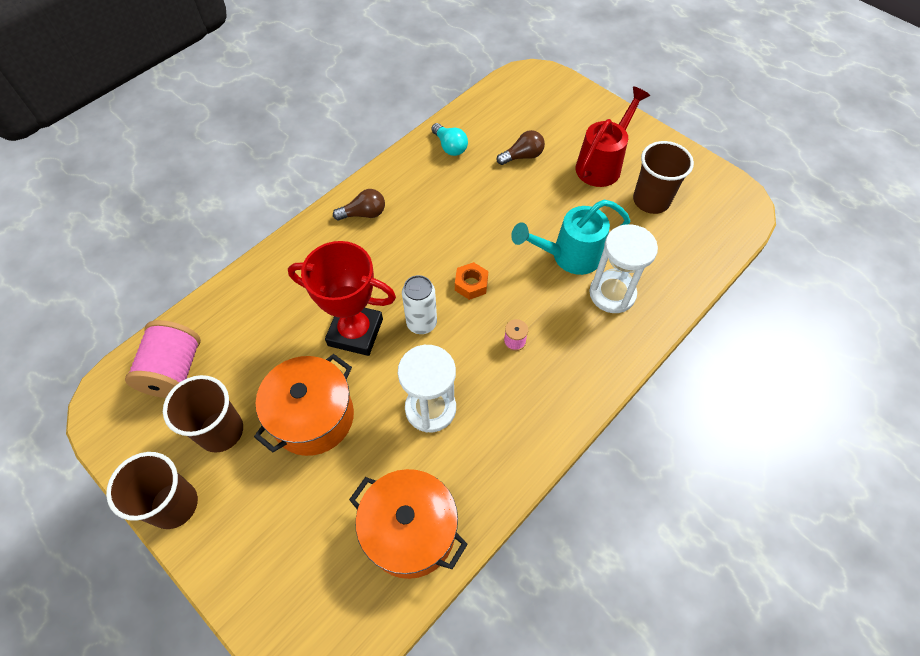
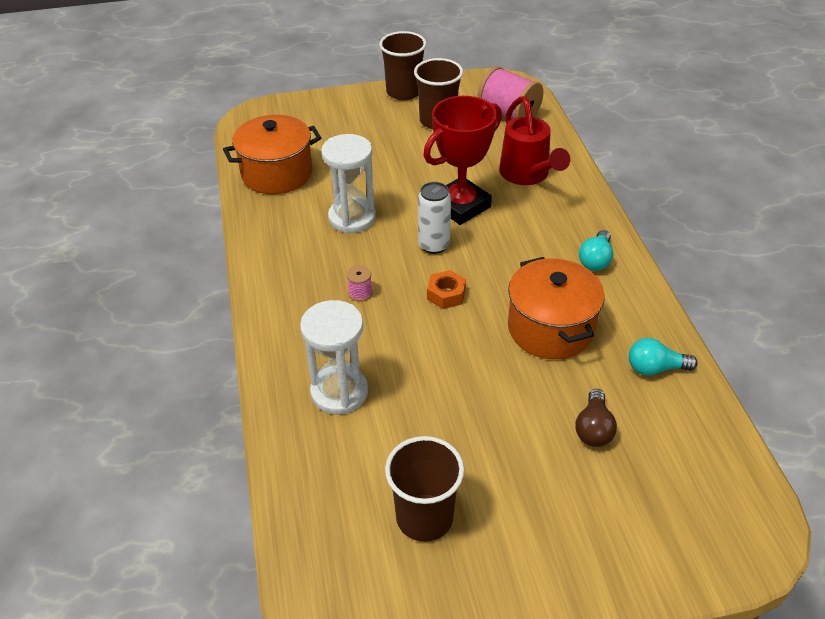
camera: 125 degrees right, 15 degrees down
orange pot [254,354,354,456] -> orange pot moved to [508,257,605,359]
brown light bulb [333,189,385,220] -> turquoise light bulb [579,230,613,271]
turquoise watering can [511,200,630,275] -> none
red watering can [576,86,650,187] -> red watering can moved to [499,96,570,185]

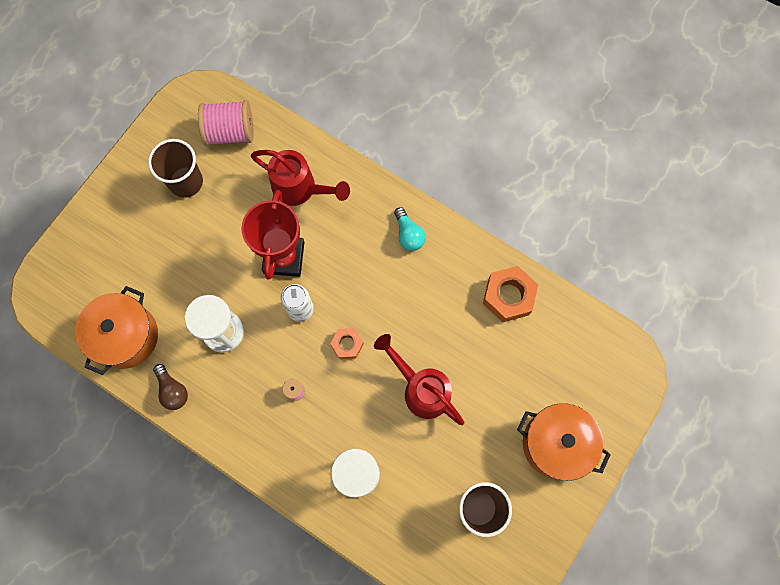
camera: 45 degrees left, 30 degrees up
brown cup [379,31,427,100] -> none
orange pot [508,257,605,359] -> orange pot moved to [517,403,611,481]
brown light bulb [575,389,617,447] -> brown light bulb moved to [153,364,188,410]
turquoise light bulb [629,338,698,376] -> orange nut [483,266,538,322]
none -> red watering can [374,334,464,425]

